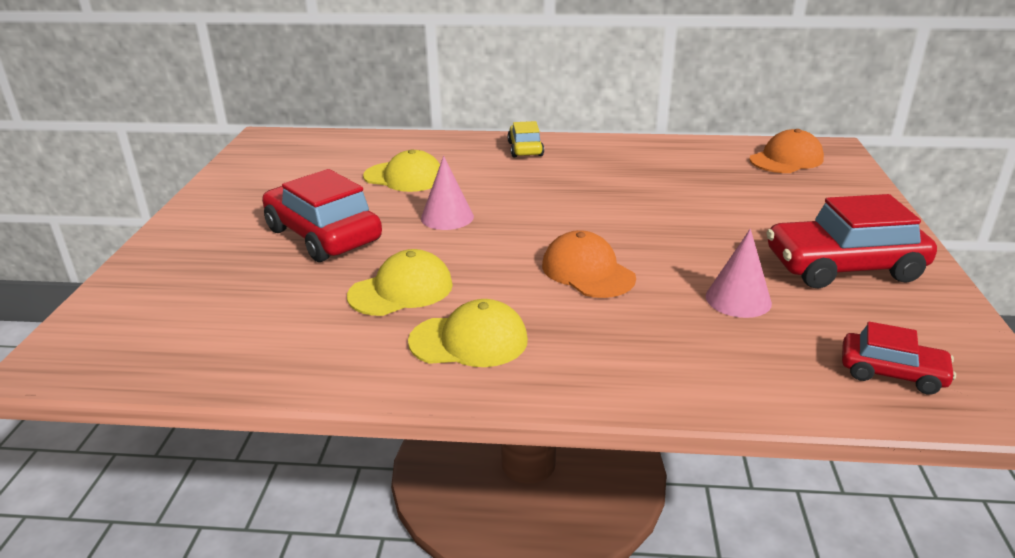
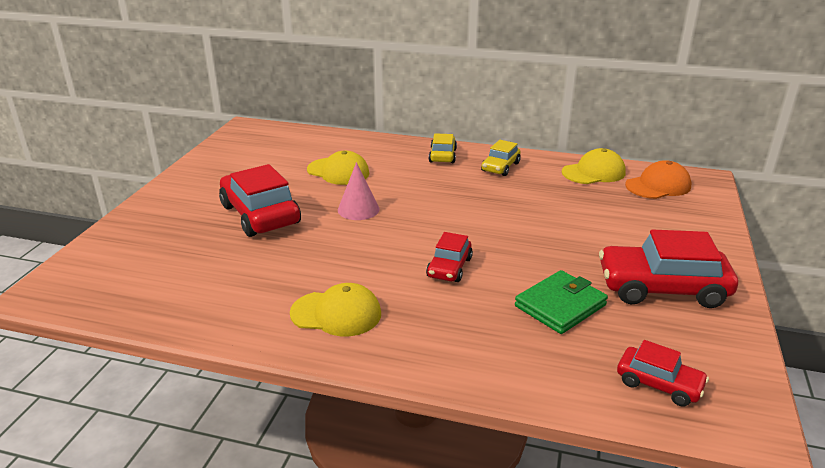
camera: 10 degrees right, 0 degrees up
yellow cap [347,249,453,316] -> yellow cap moved to [562,148,626,184]
orange cap [542,230,636,298] -> red car [426,232,473,282]
pink cone [706,229,772,318] -> green wallet [515,270,608,334]
none -> yellow car [481,140,521,176]

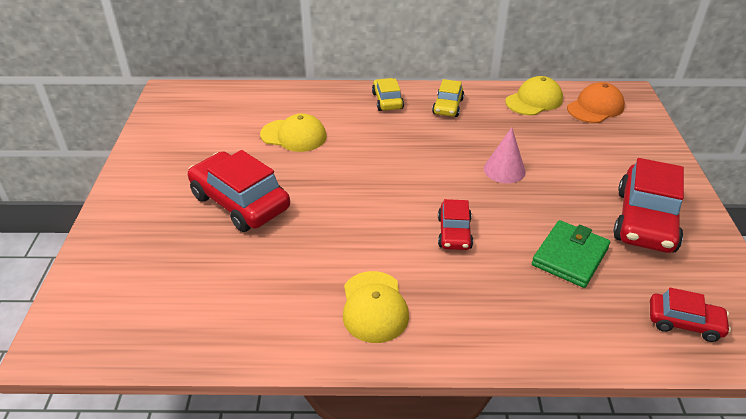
camera: 15 degrees left, 10 degrees up
yellow cap [290,283,381,336] -> yellow cap turned 90 degrees clockwise [343,271,409,343]
pink cone [338,162,380,220] -> pink cone moved to [484,127,526,183]
red car [599,229,738,308] -> red car turned 60 degrees counterclockwise [613,158,684,253]

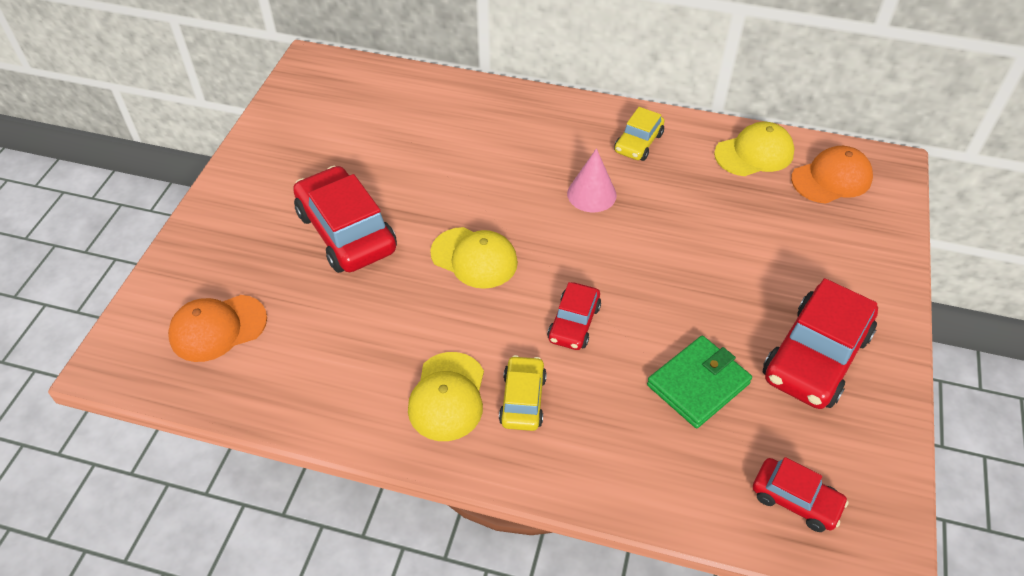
camera: 15 degrees right, 10 degrees up
yellow cap [260,113,327,152] -> yellow cap moved to [430,227,518,289]
yellow car [372,78,404,111] -> yellow car moved to [499,355,547,431]
pink cone [484,127,526,183] -> pink cone moved to [567,148,617,212]
none -> orange cap [168,295,267,362]

